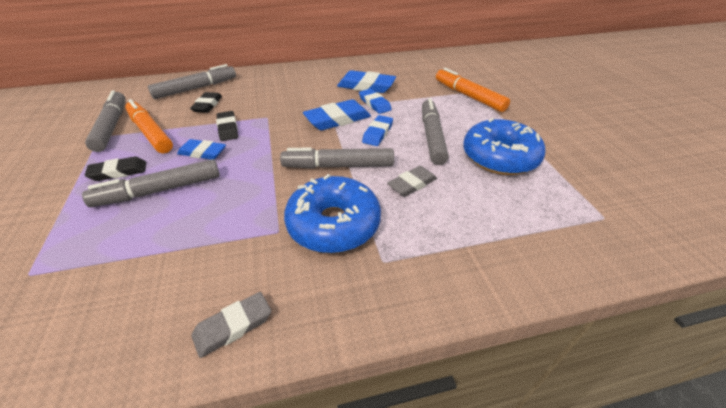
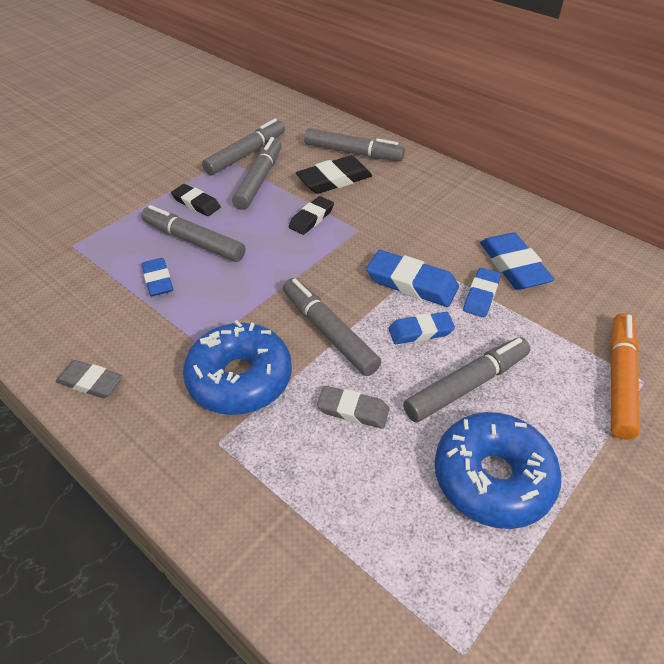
camera: 55 degrees right, 5 degrees up
orange marker [125,99,173,153] -> grey marker [232,137,282,210]
blue eraser [177,139,226,160] -> blue eraser moved to [141,258,173,296]
black eraser [190,92,222,113] -> black eraser [296,156,372,194], size x1.55

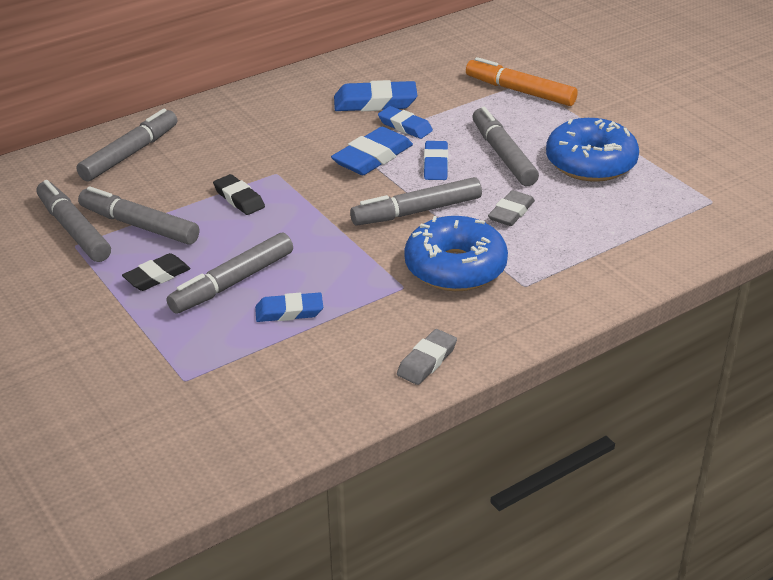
camera: 75 degrees left, 10 degrees down
black eraser [296,156,372,194] -> none

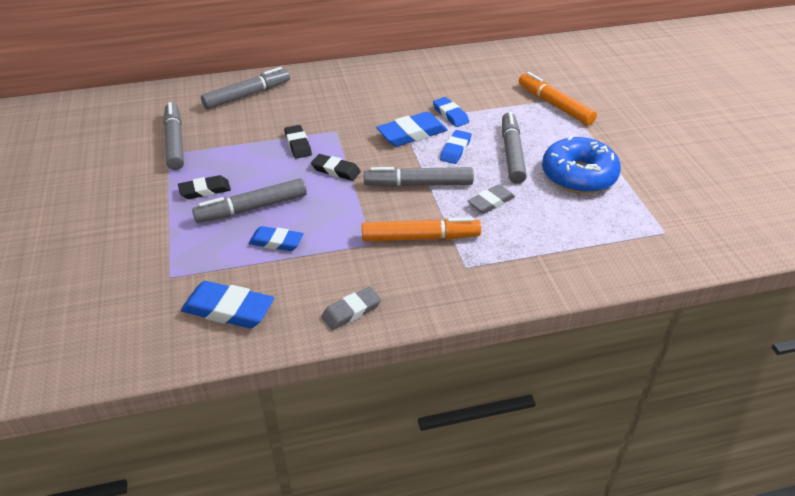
camera: 20 degrees right, 5 degrees up
grey marker [78,186,199,244] -> none
blue eraser [334,80,418,111] -> blue eraser moved to [181,281,274,328]
blue donut [404,216,508,291] -> orange marker [362,217,481,242]
none -> black eraser [311,154,361,181]

